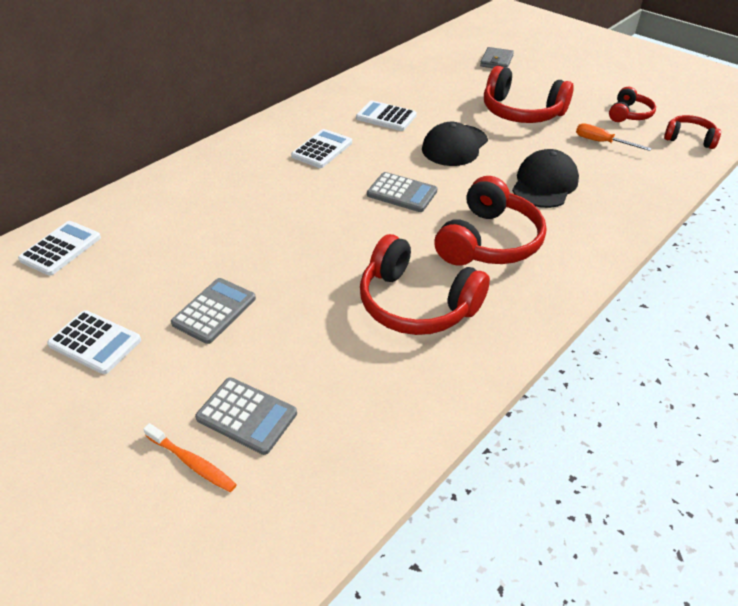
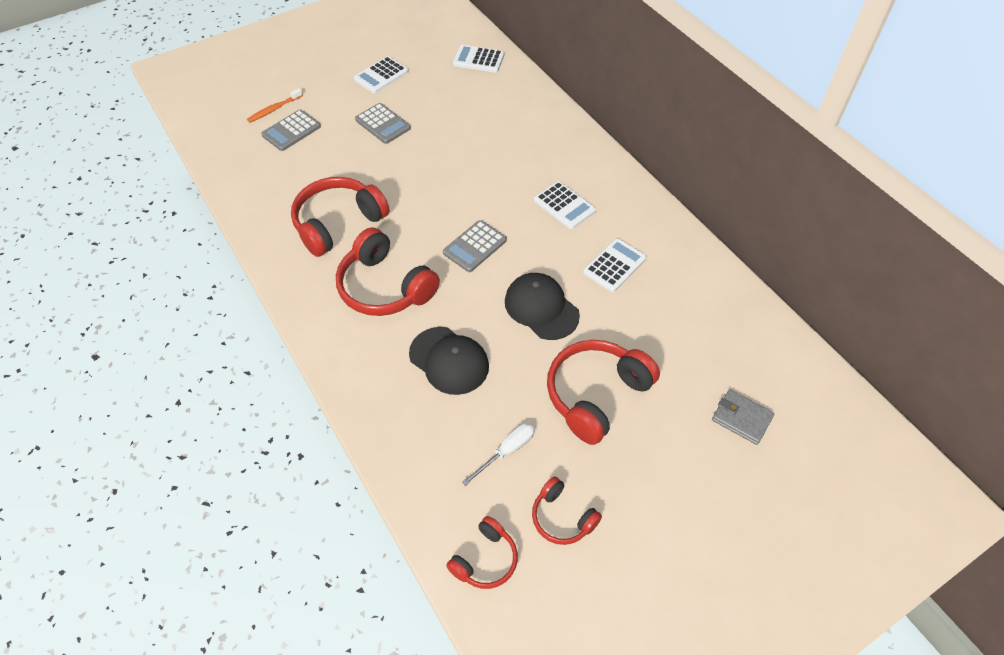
camera: 105 degrees right, 10 degrees up
white calculator [18,221,101,276] -> white calculator turned 150 degrees clockwise [453,45,504,73]
orange screwdriver [576,123,652,151] -> white screwdriver [462,423,534,486]

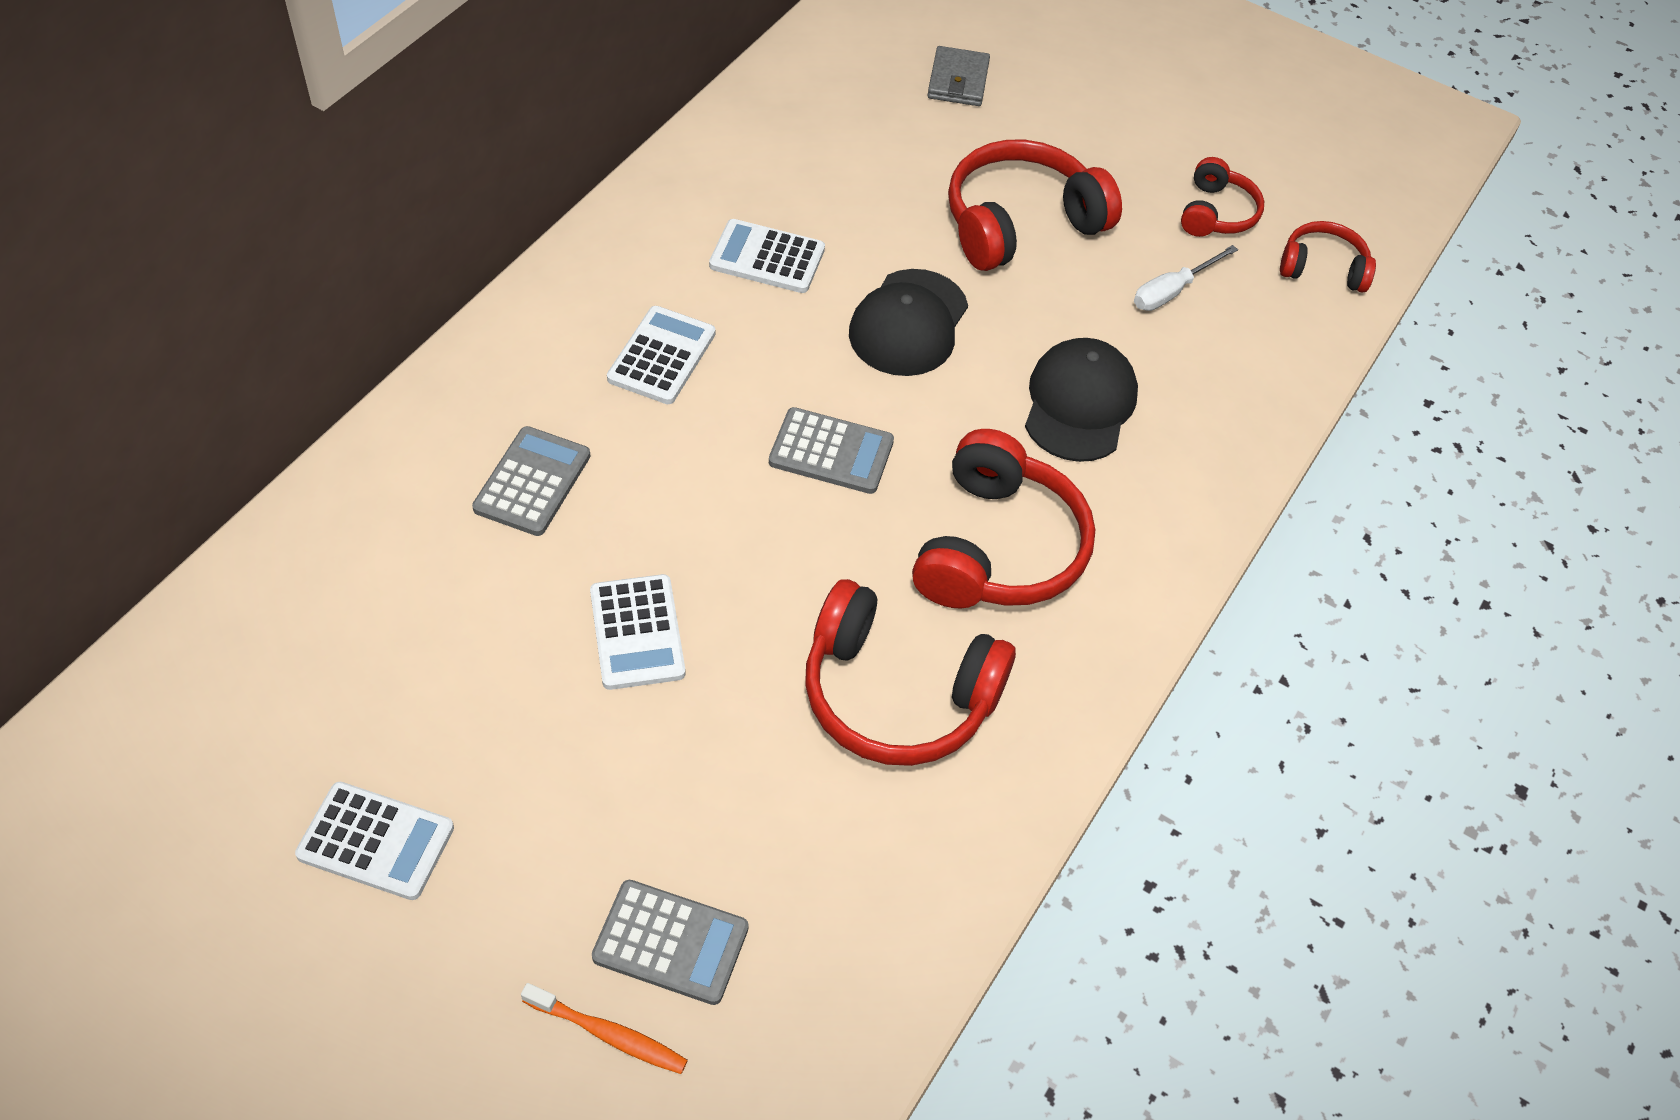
camera: 120 degrees left, 0 degrees up
grey calculator [355,103,411,144] -> grey calculator moved to [472,426,590,536]
white calculator [453,45,504,73] -> white calculator moved to [590,574,686,690]
white screwdriver [462,423,534,486] -> white screwdriver turned 60 degrees counterclockwise [1134,245,1238,311]
red headphones [547,340,660,445] -> red headphones turned 135 degrees clockwise [948,140,1122,271]

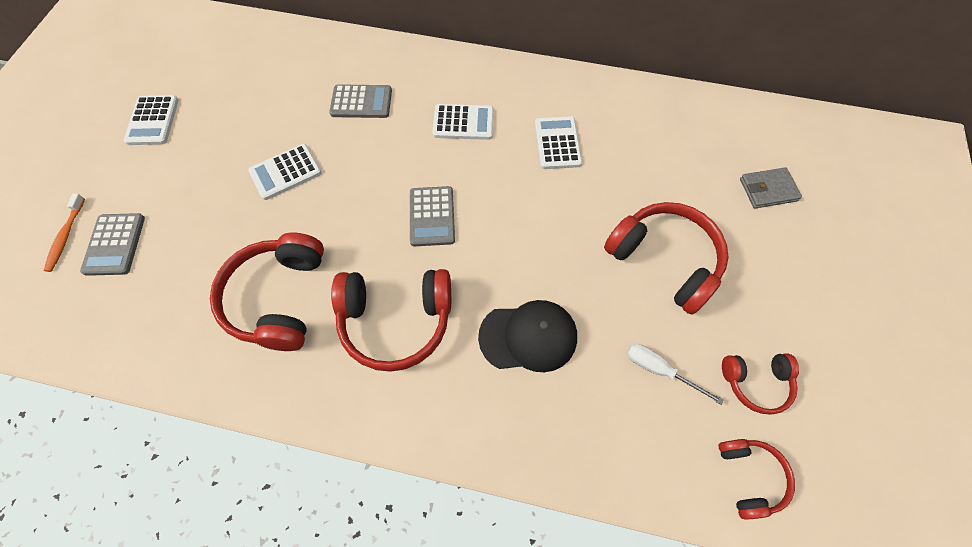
camera: 75 degrees right, 10 degrees up
black cap [849,269,968,376] -> none

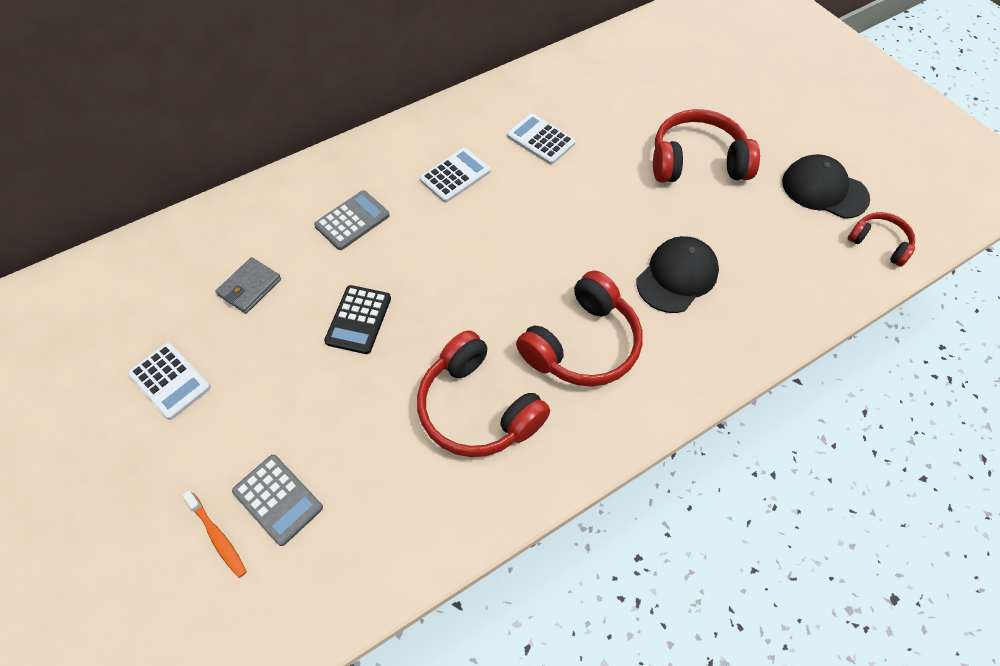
camera: 45 degrees left, 5 degrees down
white calculator [248,144,322,200] -> black calculator [324,285,391,354]
grey calculator [410,186,455,246] -> none
white screwdriver [627,344,724,405] -> none
red headphones [722,353,799,414] -> black cap [782,154,870,219]
grey wallet [740,167,802,208] -> grey wallet moved to [215,257,281,314]

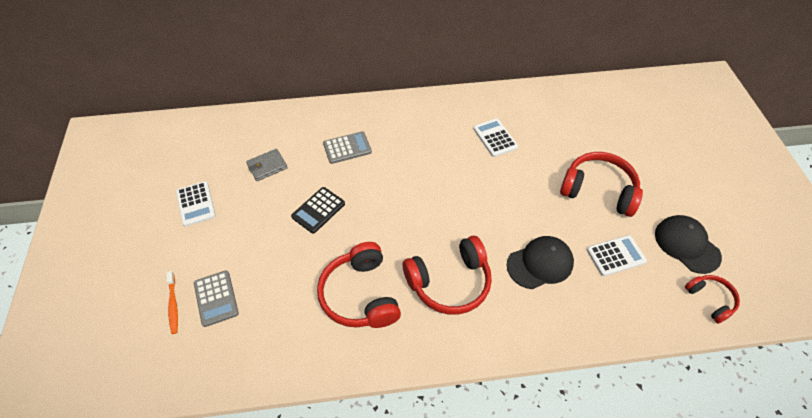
camera: 25 degrees right, 5 degrees down
white calculator [420,148,491,203] -> white calculator moved to [587,235,647,276]

